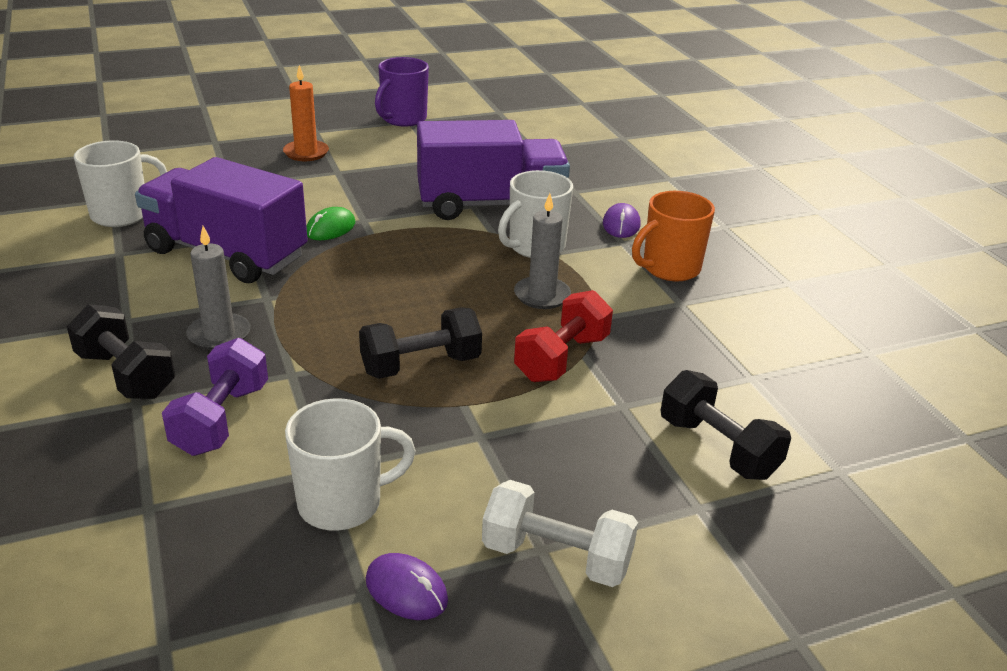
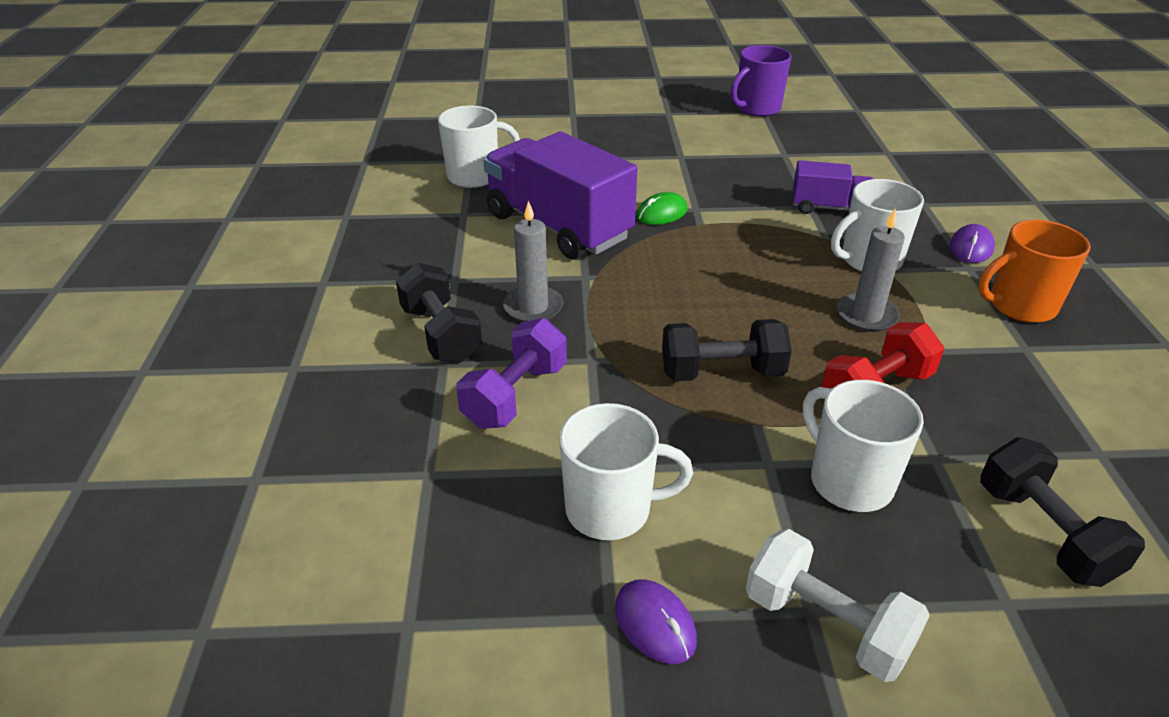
camera: 20 degrees right, 5 degrees up
orange candle [283,65,329,161] -> none
purple truck [417,120,570,220] -> purple truck [793,160,873,214], size x0.51
none -> white mug [803,380,924,512]

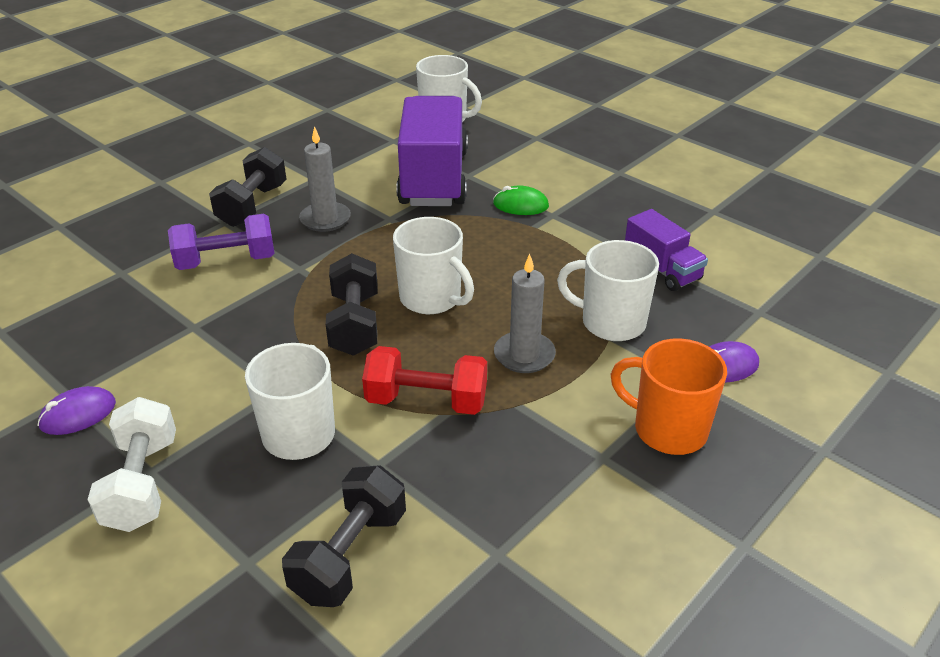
camera: 45 degrees right, 0 degrees up
white mug [559,403,693,540] -> white mug moved to [393,217,474,314]
purple mouse [615,579,697,664] -> purple mouse turned 45 degrees clockwise [37,386,116,435]
black dumbbell [662,319,792,381] -> black dumbbell turned 45 degrees clockwise [326,253,378,356]
purple mug [730,45,791,117] -> none

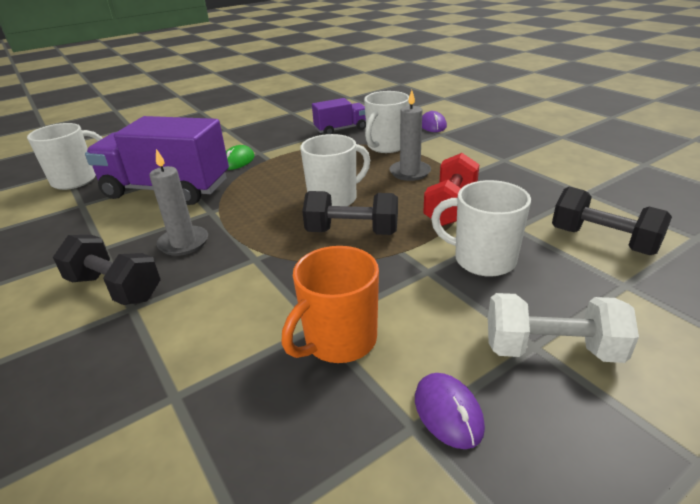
camera: 75 degrees left, 5 degrees down
purple dumbbell [168,214,274,270] -> none
orange mug [611,338,727,455] -> orange mug moved to [282,246,379,363]

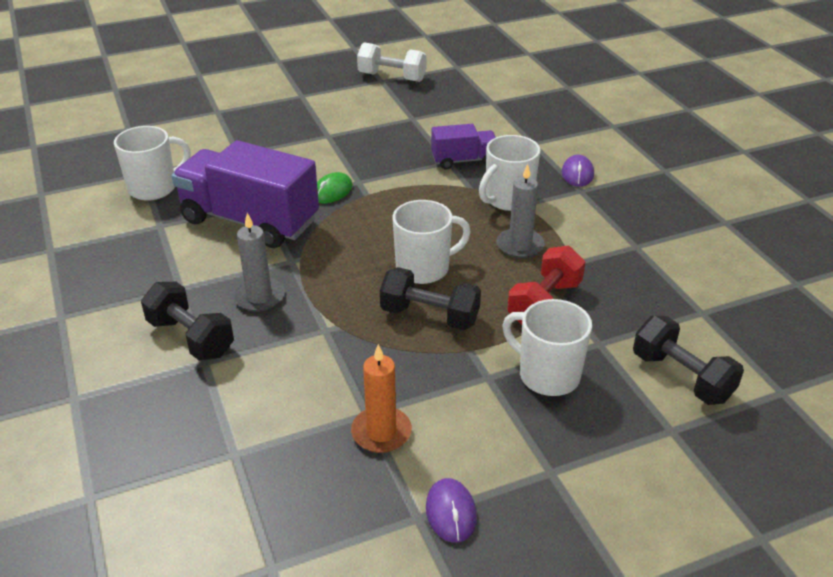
camera: 10 degrees right, 5 degrees up
orange mug [282,246,379,363] -> orange candle [351,344,412,453]
white dumbbell [488,293,639,363] -> white dumbbell moved to [357,43,426,82]

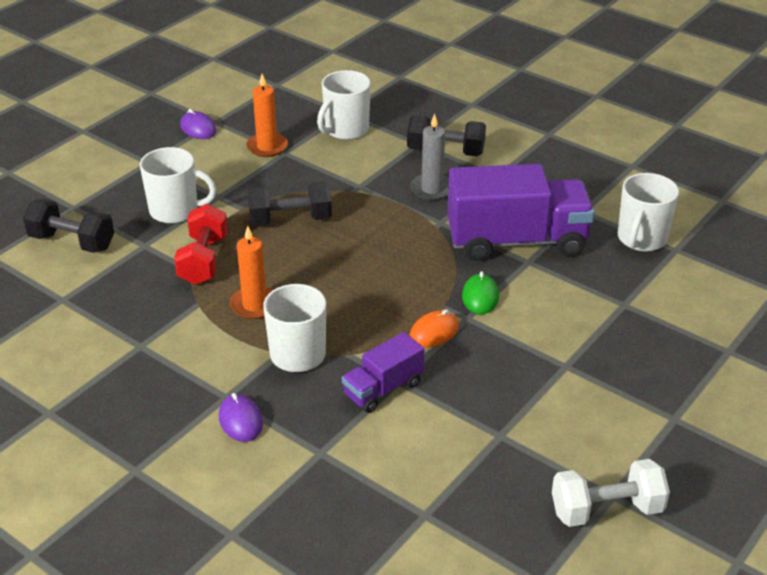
camera: 150 degrees right, 0 degrees up
white mug [393,200,471,284] -> white mug moved to [317,70,371,140]
grey candle [496,164,545,258] -> orange candle [230,226,273,319]
none -> orange mouse [409,309,459,348]

